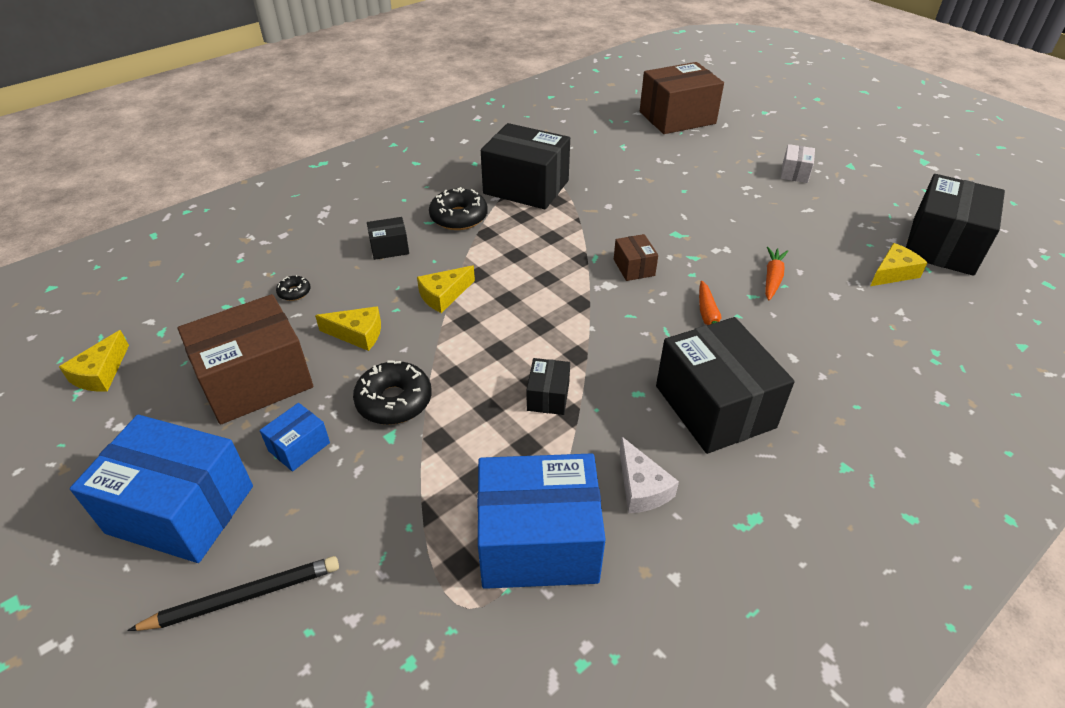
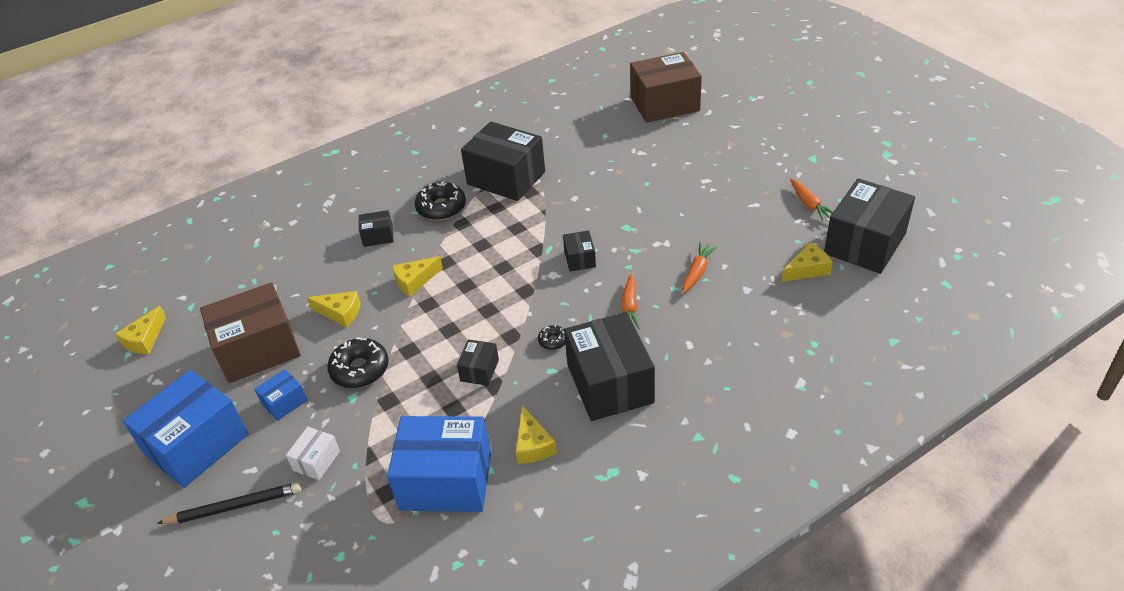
camera: 10 degrees right, 0 degrees up
blue box [70,415,253,563] -> blue box turned 75 degrees counterclockwise [123,370,248,488]
black donut [276,275,311,301] -> black donut moved to [538,325,565,350]
brown box [614,234,658,281] -> black box [563,231,596,271]
white cheese [620,437,679,513] -> yellow cheese [516,405,557,464]
white box [781,144,815,183] -> white box moved to [286,427,340,480]
none -> orange carrot [790,179,833,221]

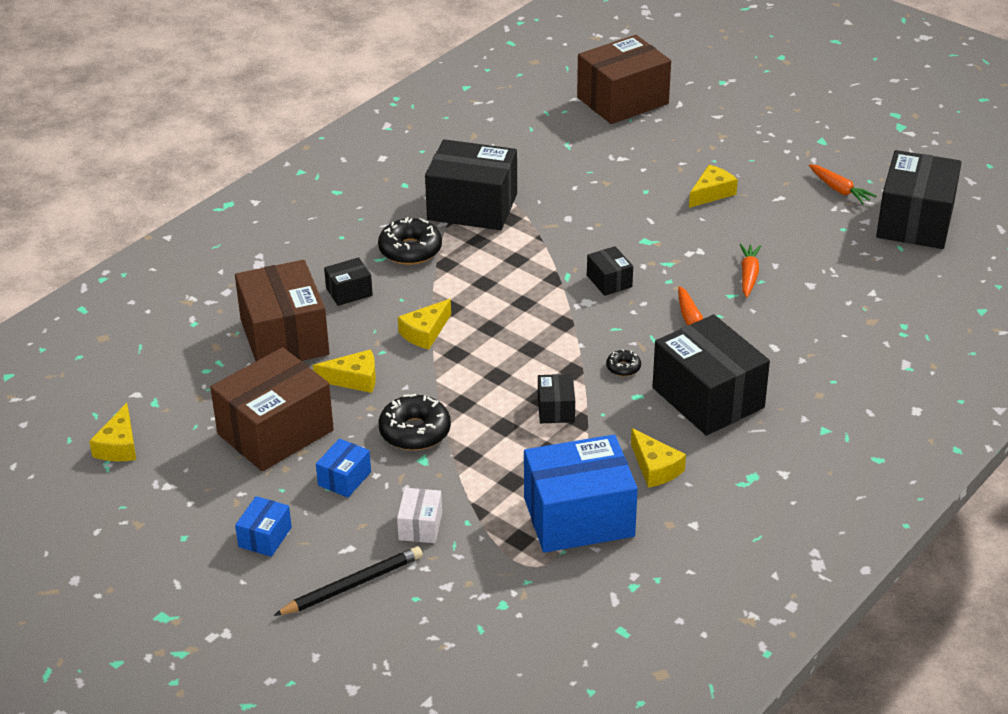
camera: 20 degrees left, 5 degrees down
blue box [123,370,248,488] -> blue box [235,496,292,557], size x0.46
yellow cheese [781,243,833,282] -> yellow cheese moved to [689,165,738,208]
none -> brown box [235,260,329,361]

